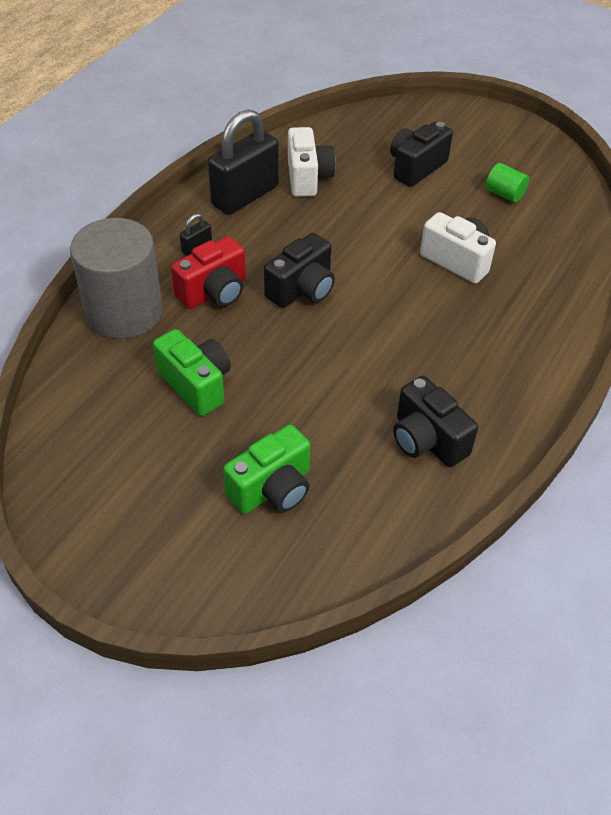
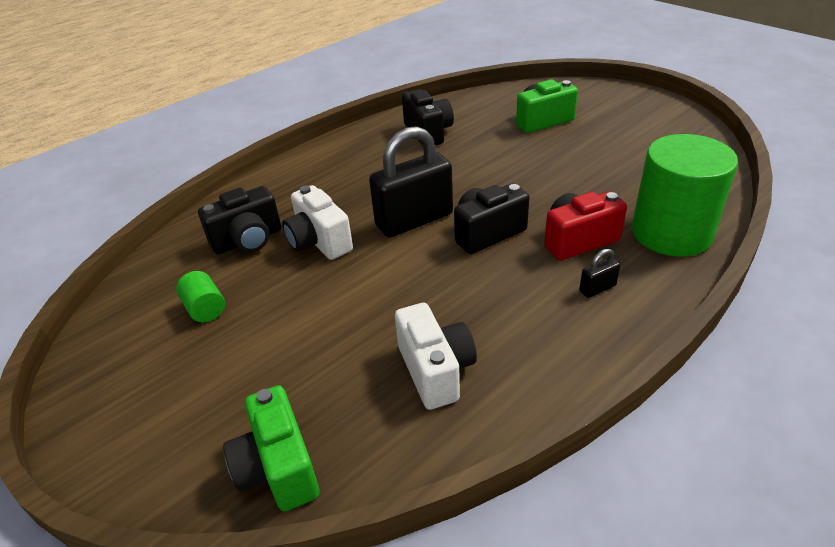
camera: 160 degrees left, 10 degrees down
grey cylinder [70,218,163,339] -> green cylinder [632,134,738,257]
green camera [153,329,231,416] -> green camera moved to [223,385,319,511]
black padlock [208,109,279,215] -> black padlock moved to [369,126,453,238]
white camera [288,127,336,197] -> white camera turned 150 degrees clockwise [395,303,477,410]
black camera [390,121,453,187] -> black camera moved to [198,186,281,254]

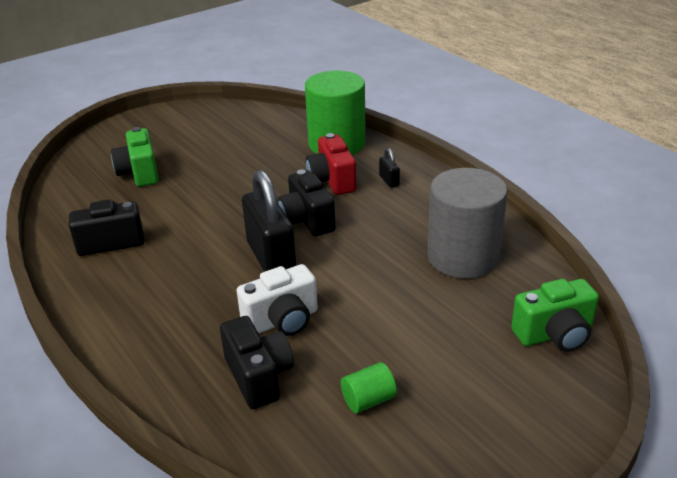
camera: 85 degrees left, 5 degrees down
white camera [395,303,477,410] -> grey cylinder [427,168,508,279]

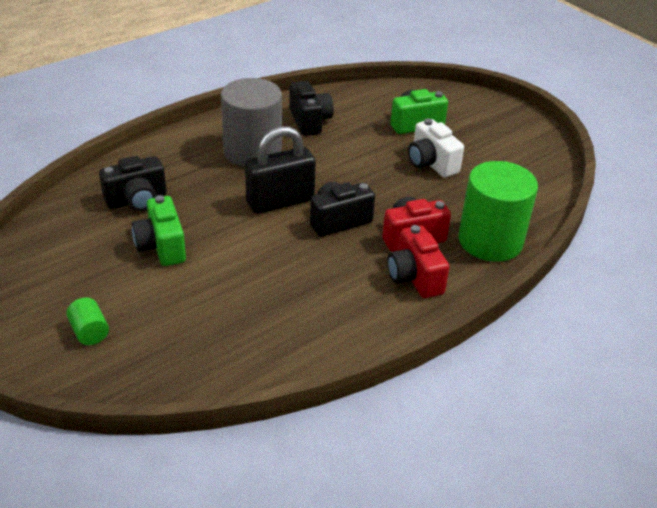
camera: 85 degrees right, 5 degrees up
white camera [237,264,318,336] -> white camera moved to [408,118,464,177]
green cylinder [341,362,397,414] -> green cylinder moved to [66,298,109,345]
black padlock [379,148,400,188] -> red camera [387,225,449,298]
grey cylinder [427,168,508,279] -> grey cylinder moved to [221,78,282,167]
green camera [511,279,599,352] -> green camera moved to [132,195,186,266]

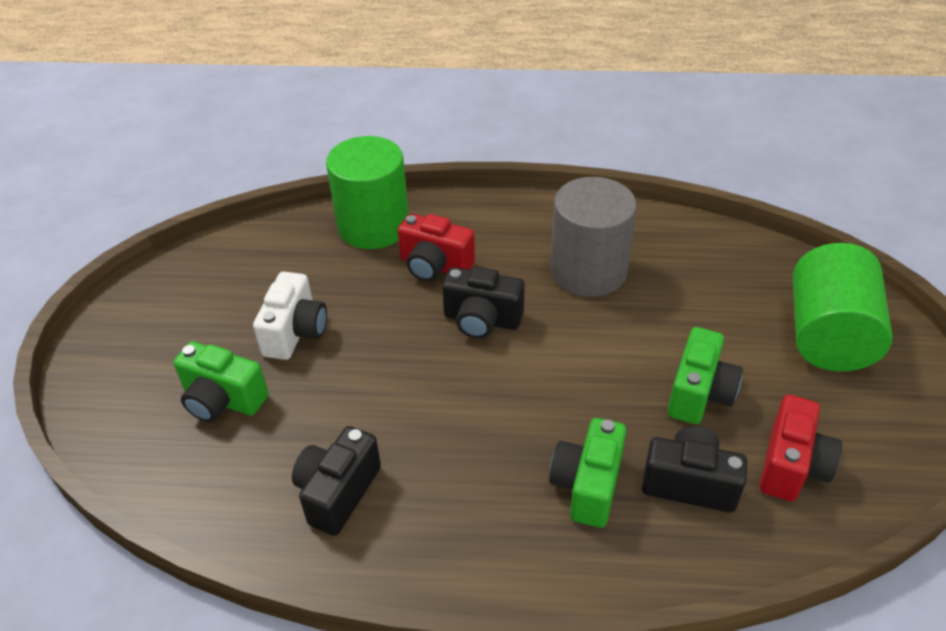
camera: 135 degrees left, 5 degrees up
green cylinder [66,298,109,345] -> green cylinder [793,243,893,371], size x2.37
grey cylinder [221,78,282,167] -> grey cylinder moved to [550,177,637,297]
black padlock [245,126,316,214] -> none
red camera [387,225,449,298] -> red camera moved to [760,395,842,502]
none -> green camera [549,418,626,528]

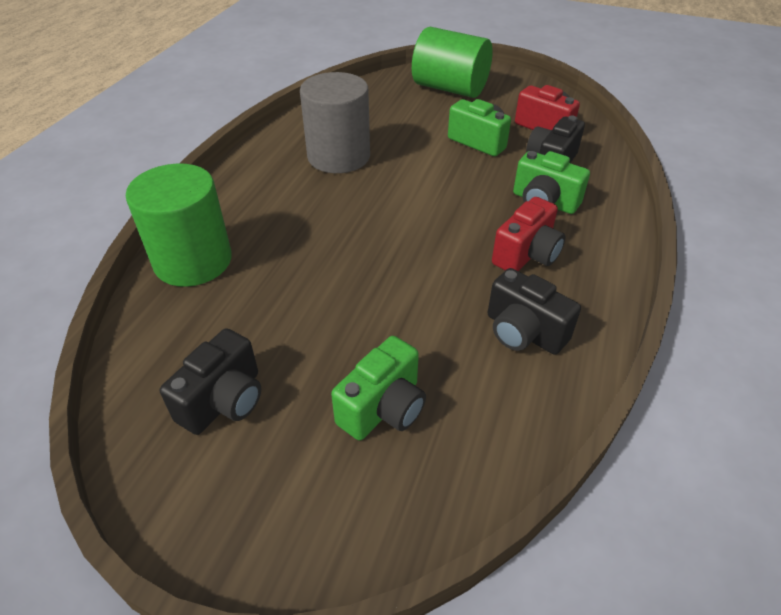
camera: 75 degrees left, 0 degrees up
white camera [253,272,327,360] -> none
red camera [398,213,475,281] -> red camera moved to [492,197,565,271]
black camera [442,267,525,339] -> black camera moved to [159,328,261,435]

